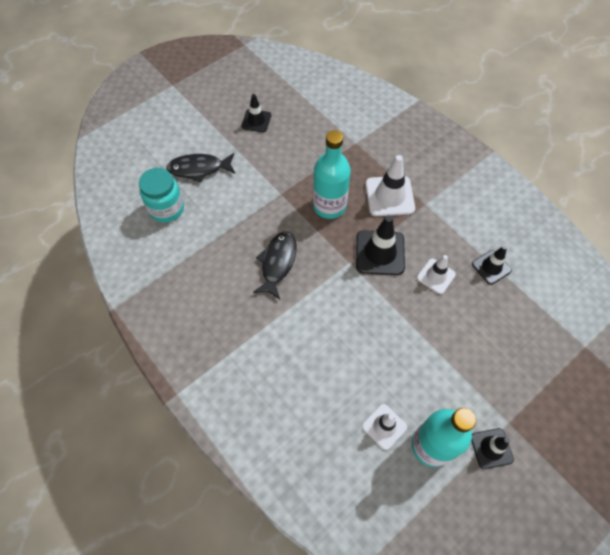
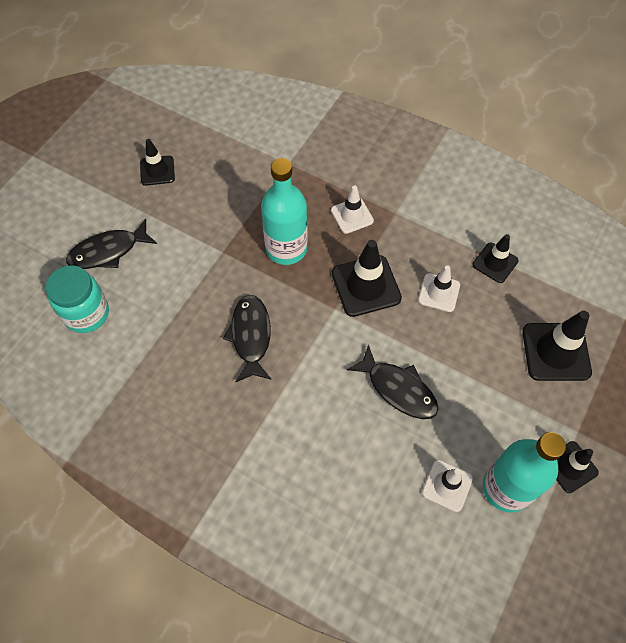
camera: 20 degrees left, 0 degrees up
white traffic cone [366,155,415,216] -> white traffic cone [331,185,374,234], size x0.62
none -> black fish [347,344,438,419]
none -> black traffic cone [522,311,592,381]

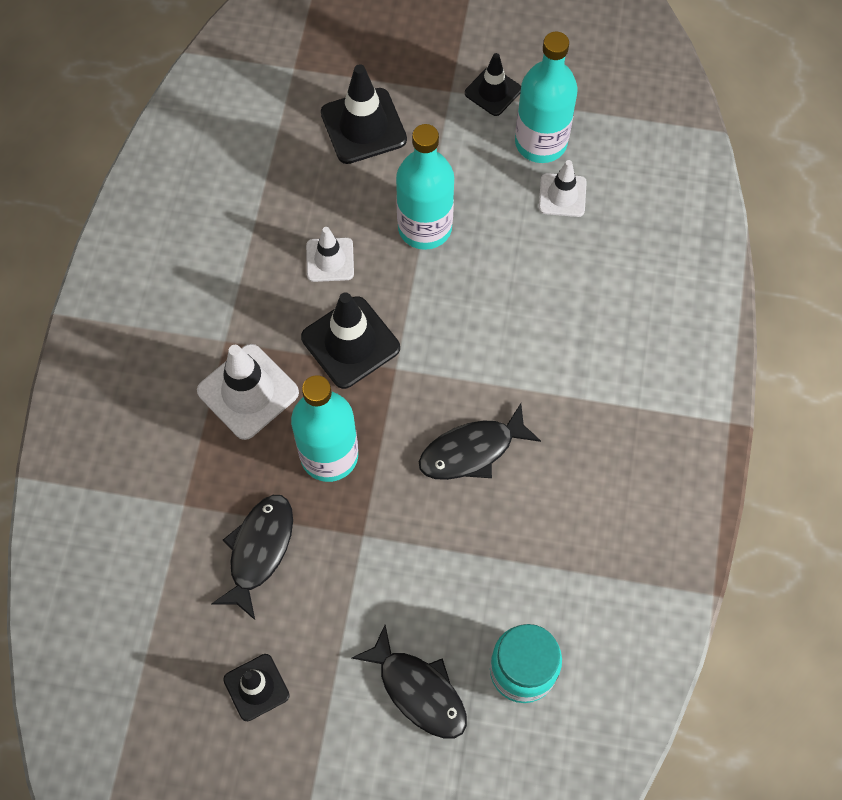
camera: 110 degrees left, 5 degrees up
white traffic cone [331,185,374,234] -> white traffic cone [197,344,299,440], size x1.61
black fish [347,344,438,419] -> black fish moved to [211,495,293,620]
black traffic cone [473,234,519,283] -> none
none -> turquoise bottle [396,124,454,250]

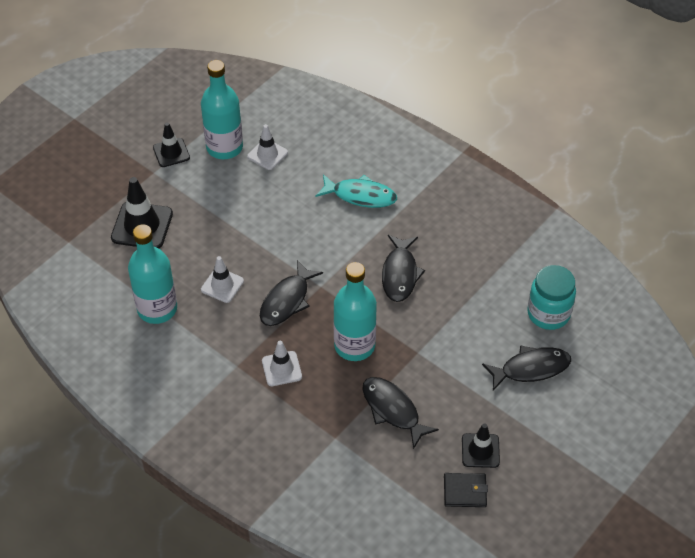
camera: 60 degrees left, 15 degrees down
white traffic cone [197,344,299,440] -> white traffic cone [262,341,302,386], size x0.62
black traffic cone [301,292,400,389] -> black fish [260,260,323,326]
turquoise bottle [396,124,454,250] -> turquoise bottle moved to [128,224,177,324]
none -> turquoise fish [316,174,397,208]
none -> black wallet [444,473,488,507]

